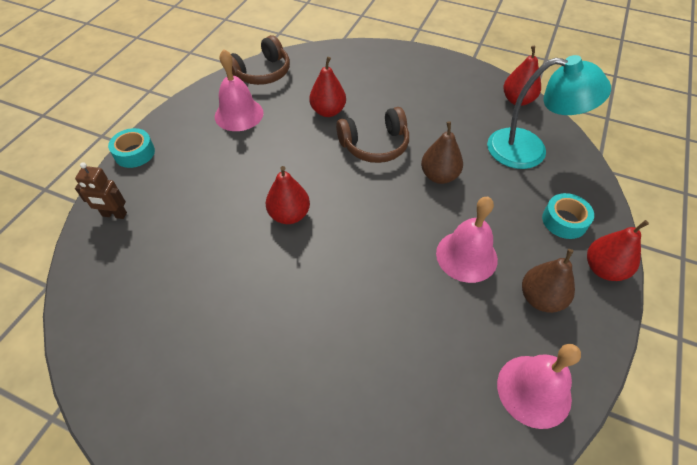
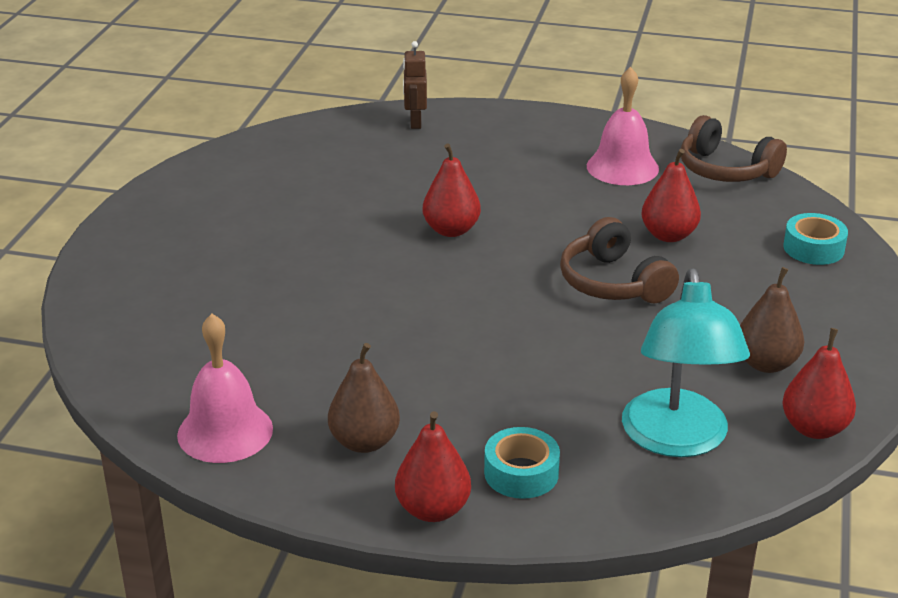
camera: 80 degrees right, 20 degrees down
turquoise tape [108,128,155,168] -> turquoise tape moved to [783,213,848,265]
brown pear [421,121,463,184] -> brown pear moved to [740,267,804,373]
pink bell [436,197,498,283] -> none

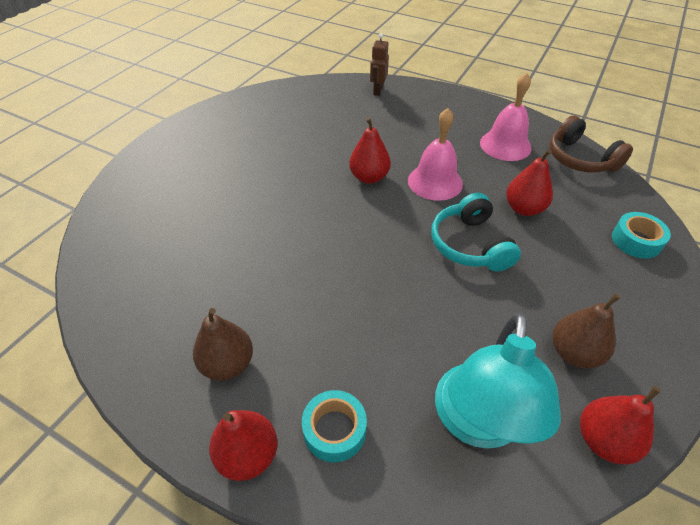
camera: 15 degrees right, 15 degrees up
pink bell [177,314,273,463] -> pink bell moved to [408,108,463,201]
brown headphones [560,217,679,303] -> turquoise headphones [431,193,521,272]

